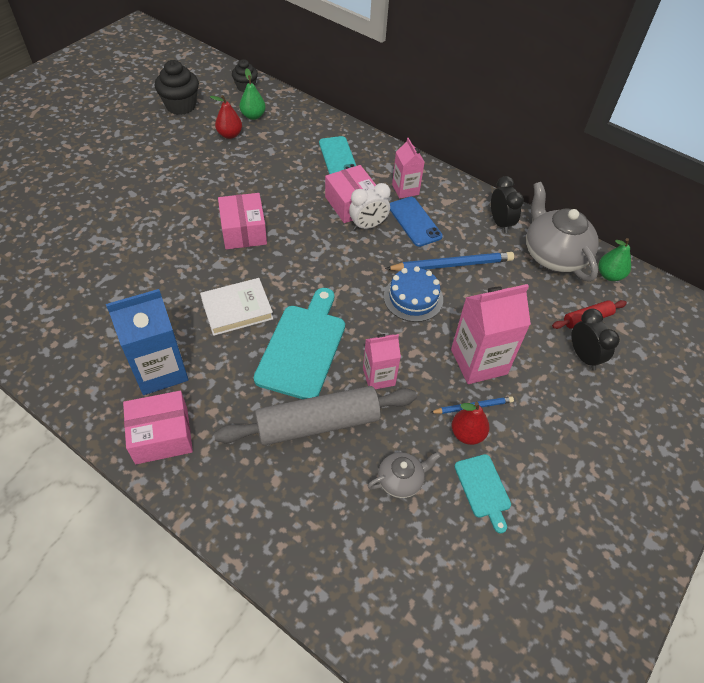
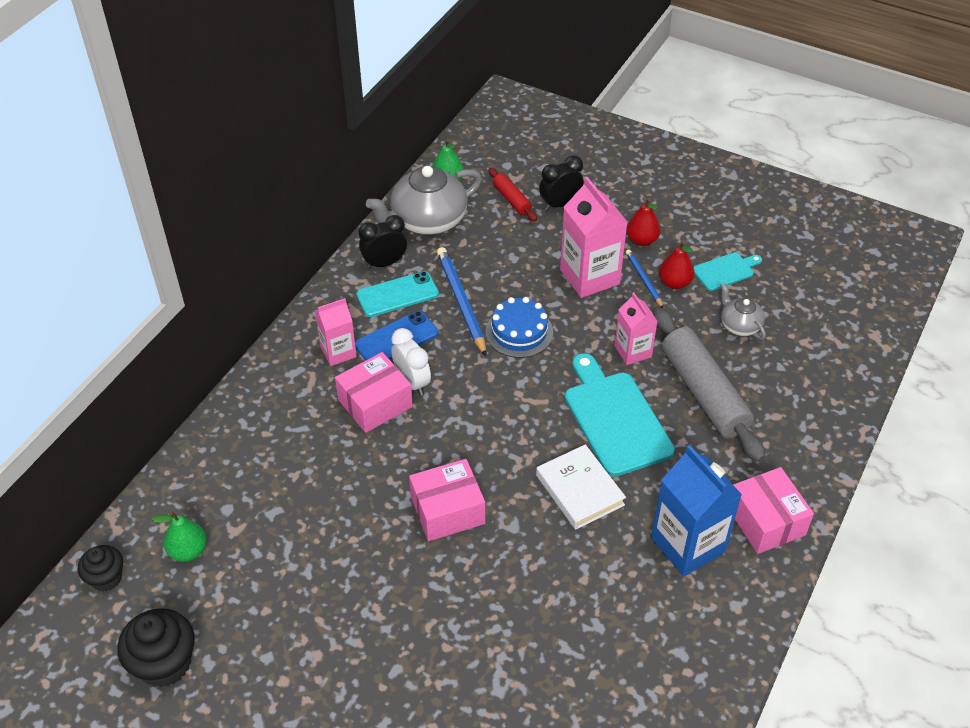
camera: 95 degrees left, 5 degrees down
red pear [210,95,242,139] -> red pear moved to [626,198,661,246]
turquoise cutting board [253,288,345,399] -> turquoise cutting board turned 60 degrees clockwise [565,353,675,477]
turquoise phone [319,136,356,174] -> turquoise phone moved to [357,271,439,317]

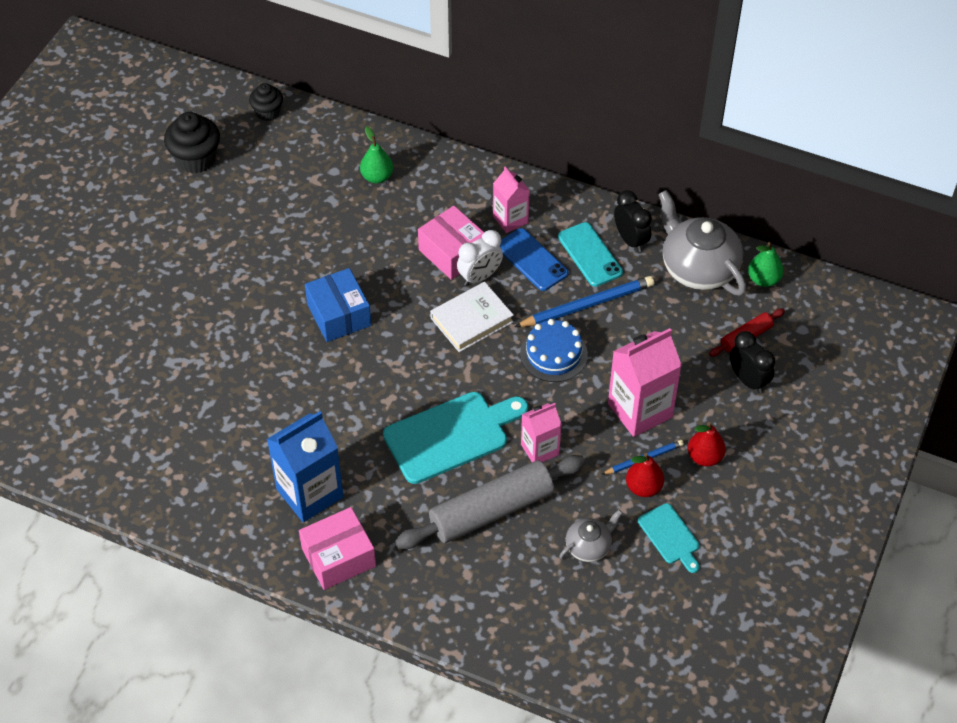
camera: 85 degrees right, 5 degrees up
green pear [152,512,207,562] -> green pear moved to [360,126,393,184]
pink box [409,459,485,541] -> blue box [305,268,371,342]
white book [536,444,626,530] -> white book moved to [430,282,514,352]

